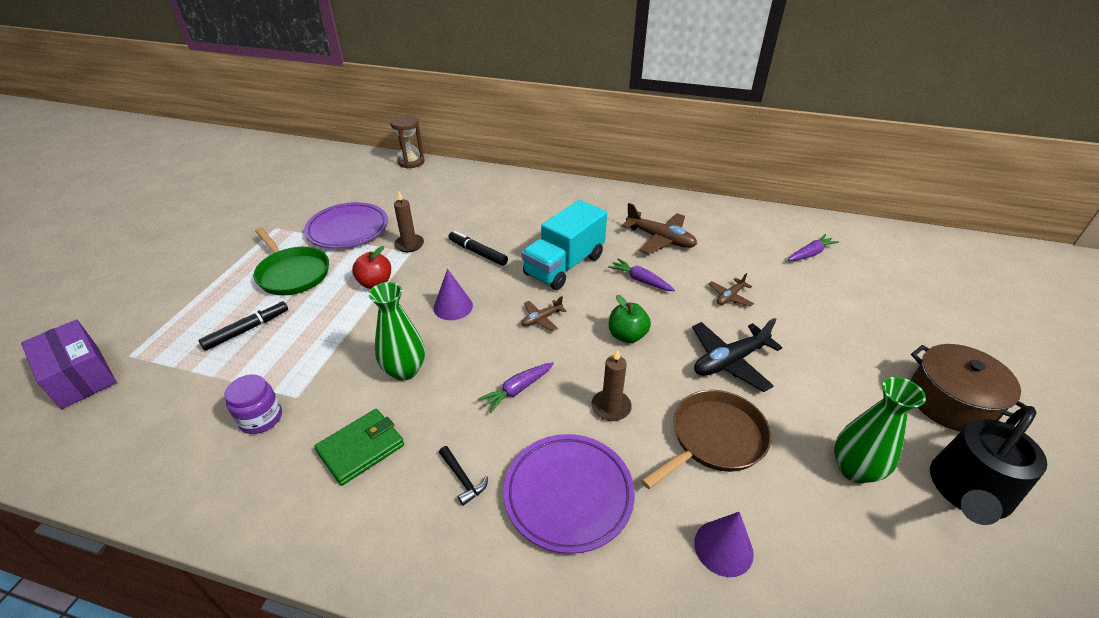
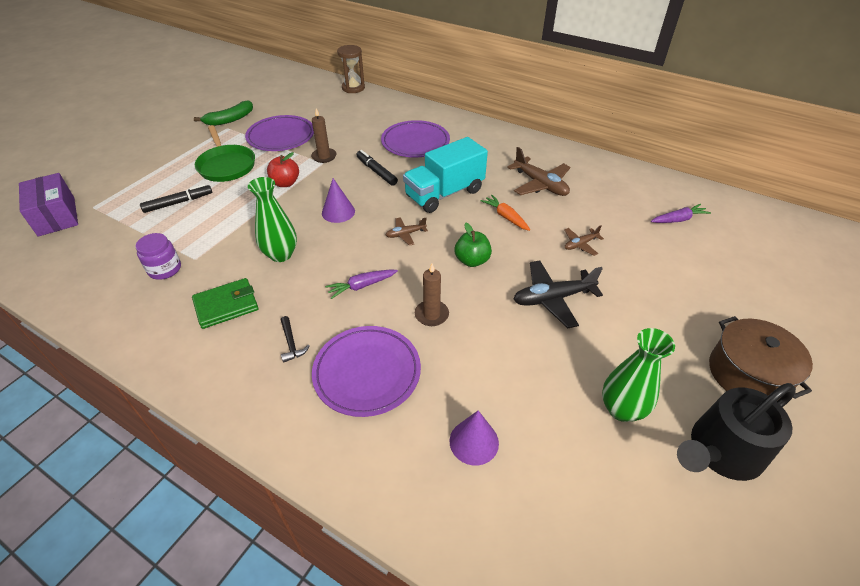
camera: 15 degrees right, 5 degrees up
purple carrot [609,259,675,291] -> orange carrot [481,195,530,231]
brown pan [641,390,772,489] -> none
none -> green banana [194,100,253,126]
none -> purple plate [381,120,450,158]

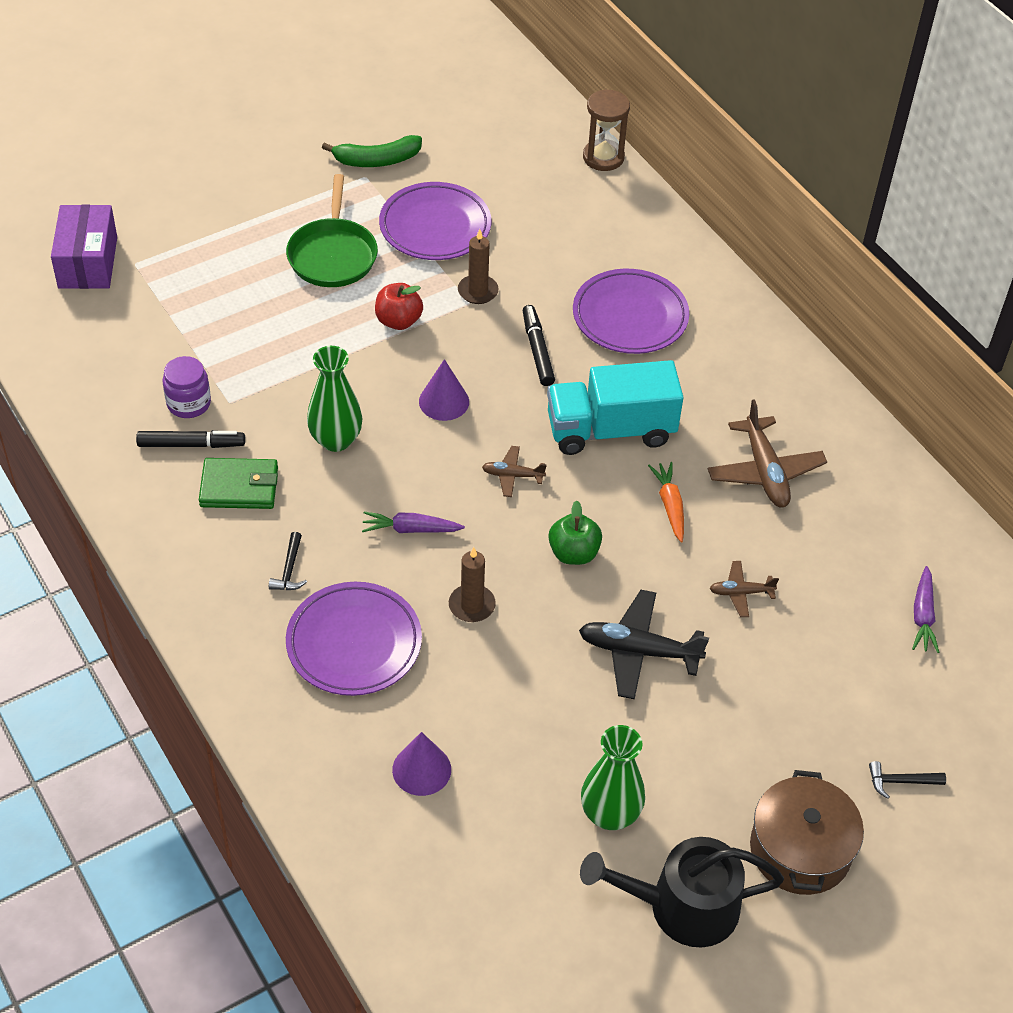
camera: 25 degrees right, 5 degrees up
black marker [140,184,212,213] -> black marker moved to [136,430,245,448]
purple carrot [651,204,711,223] -> purple carrot turned 90 degrees clockwise [912,566,940,653]
none -> black hammer [869,761,946,799]

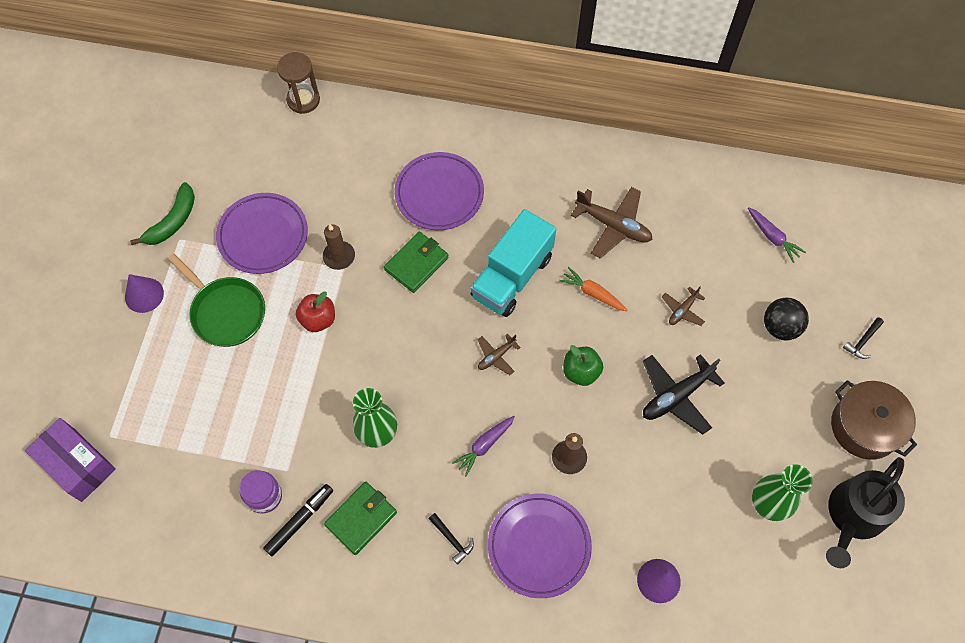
camera: 45 degrees left, 15 degrees up
purple cone [419,359,469,421] -> purple cone moved to [125,274,164,313]
black marker [523,305,555,386] -> green wallet [384,231,449,293]
none -> black ball [764,297,809,341]

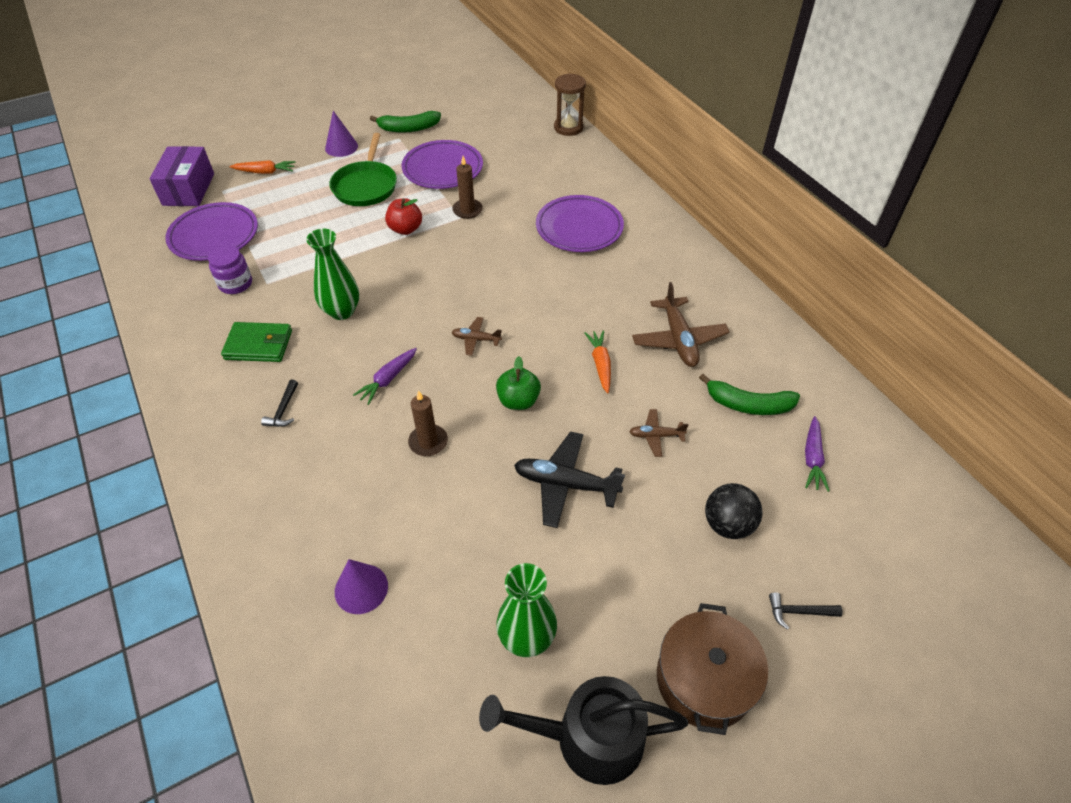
camera: 50 degrees right, 15 degrees down
black marker [263,484,333,556] -> none
green wallet [384,231,449,293] -> none
purple carrot [452,416,515,476] -> purple carrot turned 60 degrees counterclockwise [353,348,417,405]
turquoise truck [470,209,556,317] -> none
purple plate [488,494,592,598] -> purple plate moved to [165,202,258,261]
none -> orange carrot [229,160,296,174]
none -> green banana [699,374,800,415]

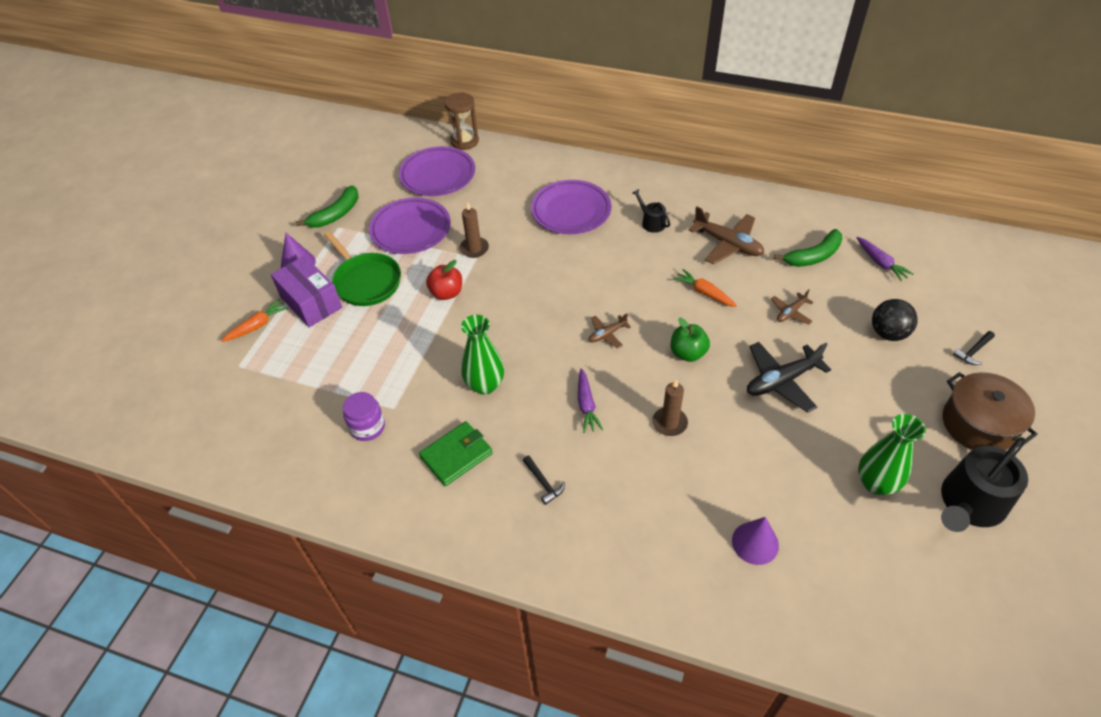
camera: 40 degrees left, 0 degrees up
purple box [149,146,214,206] -> purple box moved to [271,256,342,327]
purple plate [165,202,258,261] -> purple plate moved to [399,146,475,196]
none -> black watering can [632,189,670,233]

